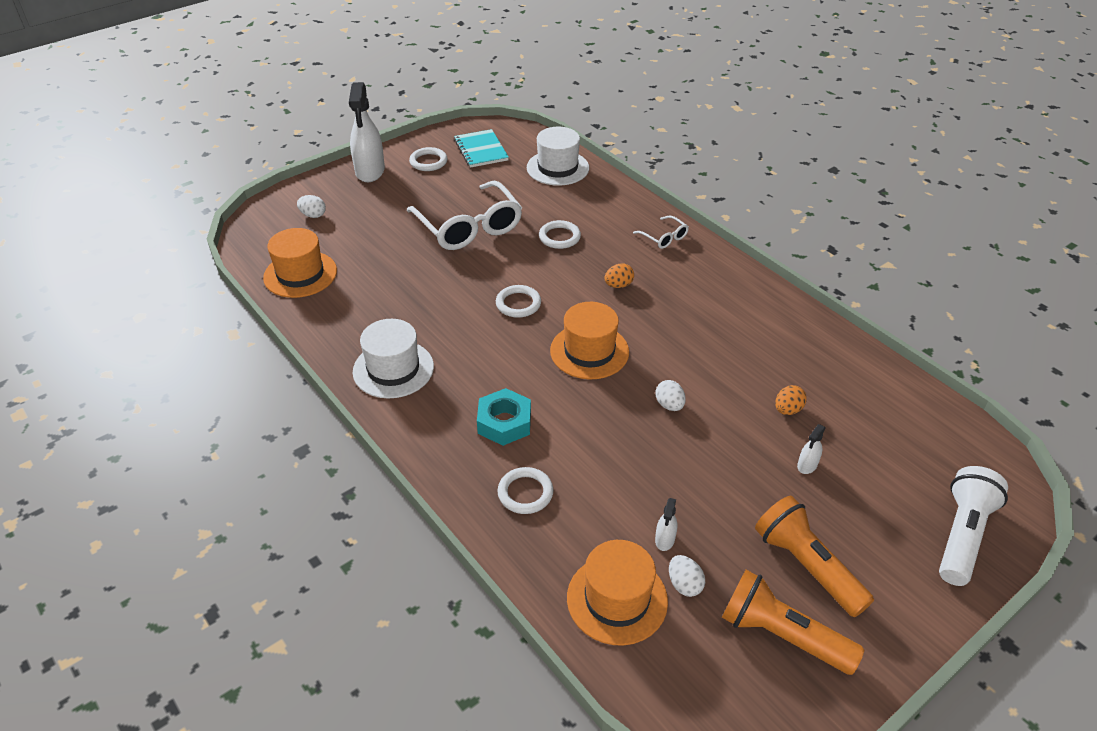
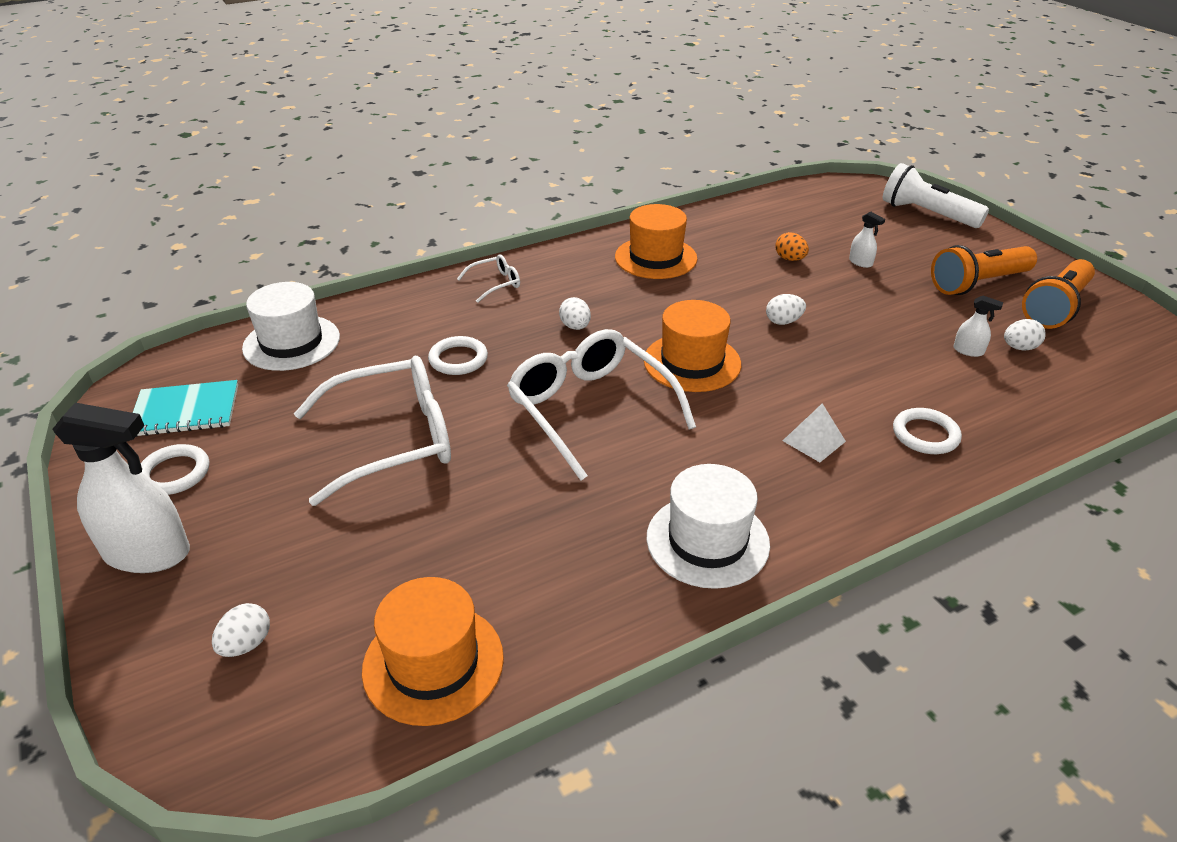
camera: 80 degrees left, 5 degrees down
turquoise nut [477,388,531,446] -> white pyramid [783,403,846,462]
white ring [496,285,541,318] -> white glasses [507,329,696,481]
orange hat [567,540,668,646] -> orange hat moved to [615,204,697,279]
orange egg [604,263,634,288] -> white egg [559,297,591,330]

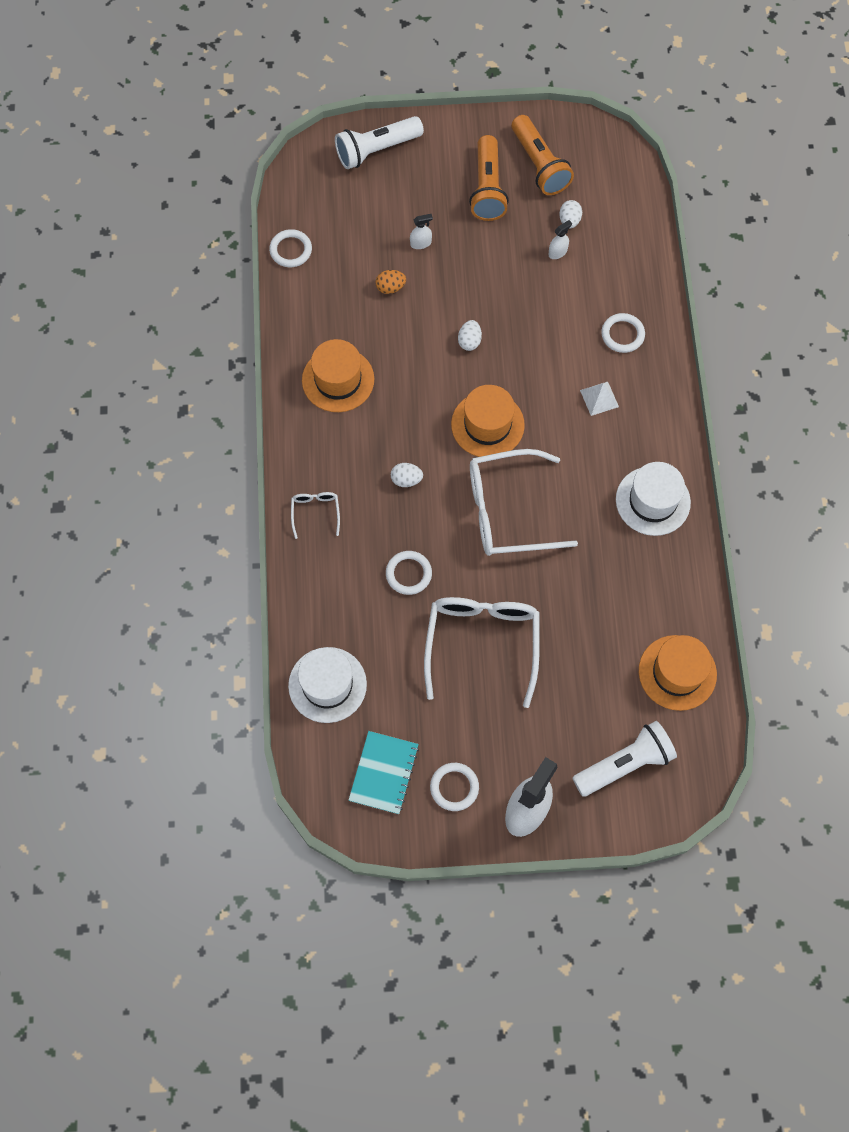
camera: 65 degrees left, 30 degrees up
white egg [212,603,270,657] -> white flashlight [572,721,677,797]
none -> white ring [269,229,312,267]

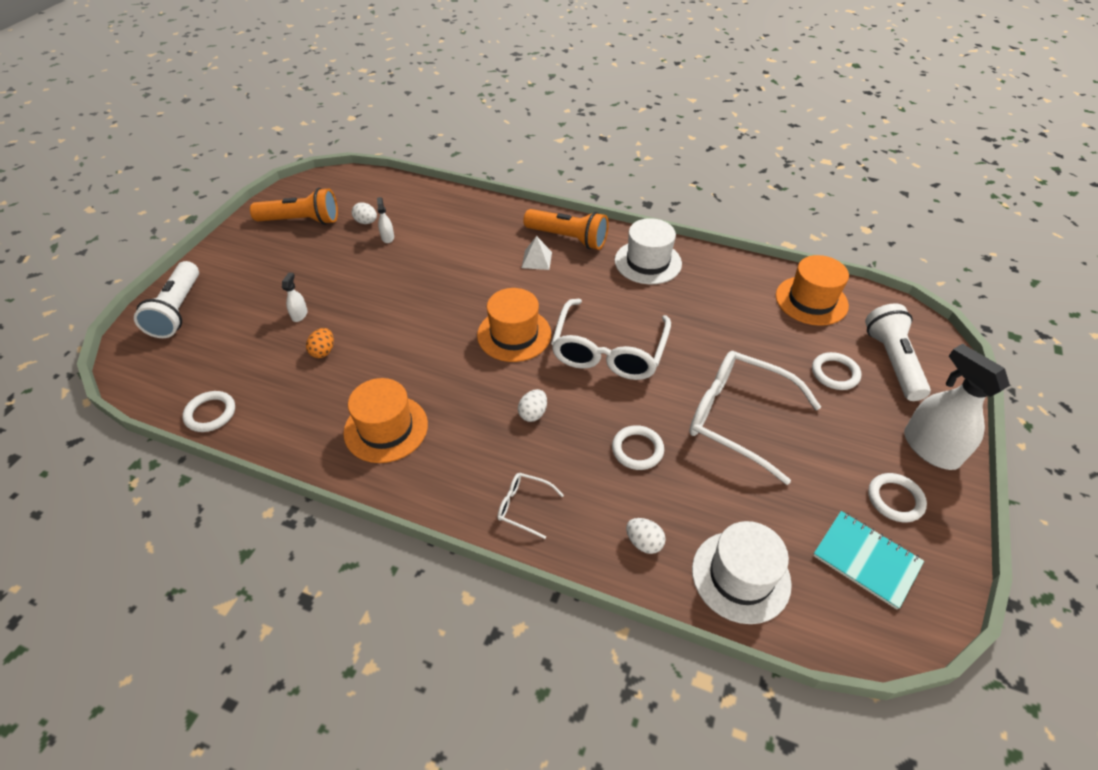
camera: 65 degrees left, 20 degrees down
white egg [458,320,482,351] -> white egg moved to [626,518,666,554]
orange flashlight [469,135,509,221] -> orange flashlight moved to [523,209,609,250]
white ring [601,313,645,353] -> white ring moved to [812,352,861,390]

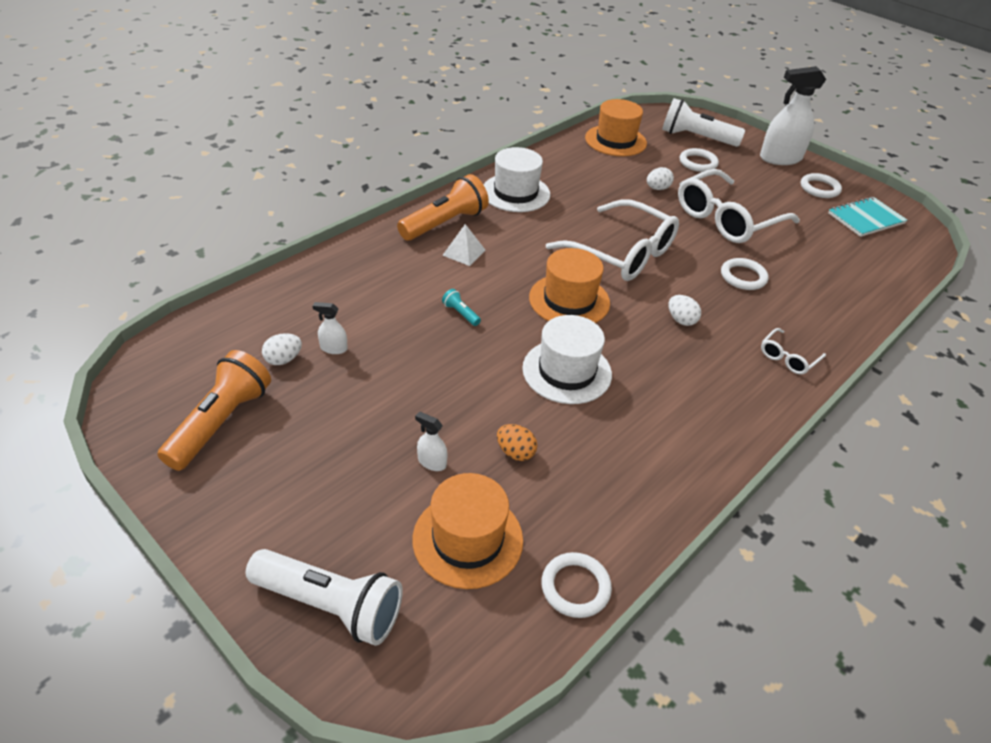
camera: 70 degrees left, 5 degrees down
orange hat [343,378,428,463] -> orange hat moved to [413,473,523,589]
white egg [626,518,666,554] -> white egg moved to [647,167,674,190]
white hat [692,521,792,624] -> white hat moved to [522,315,612,404]
none -> turquoise flashlight [442,289,481,326]

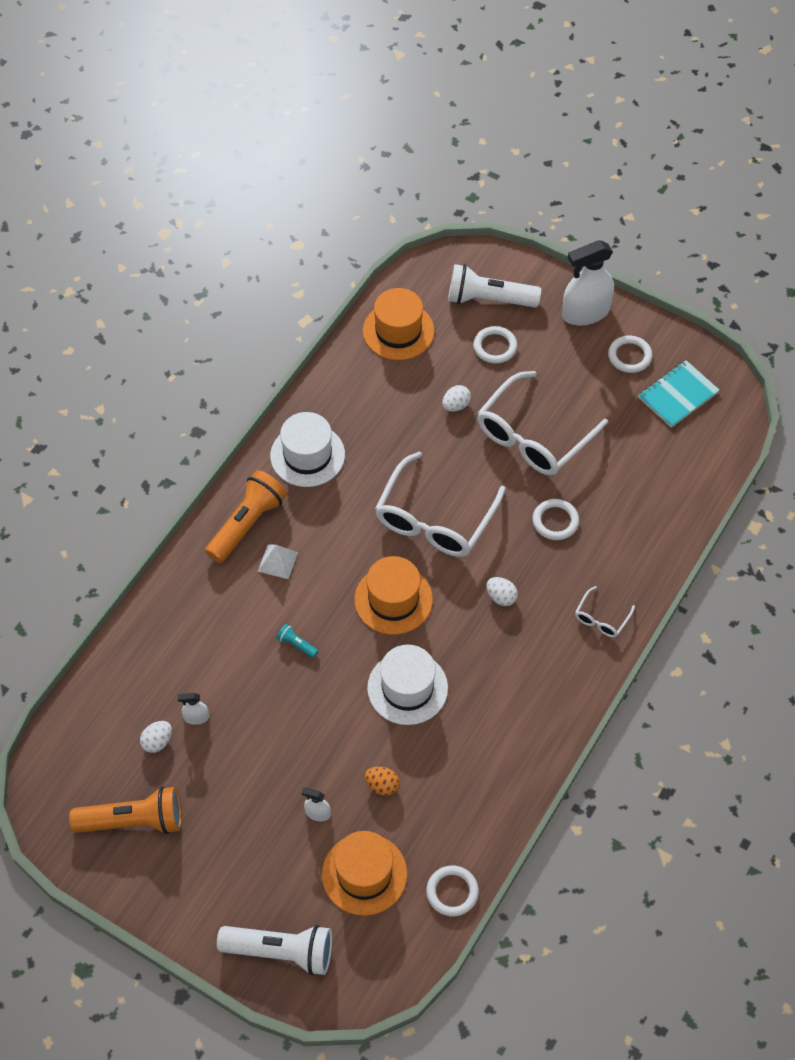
camera: 10 degrees left, 15 degrees up
orange flashlight [157,350,271,471] -> orange flashlight turned 75 degrees clockwise [69,786,182,834]
white glasses [546,200,679,281] -> white glasses turned 90 degrees clockwise [375,452,506,557]

